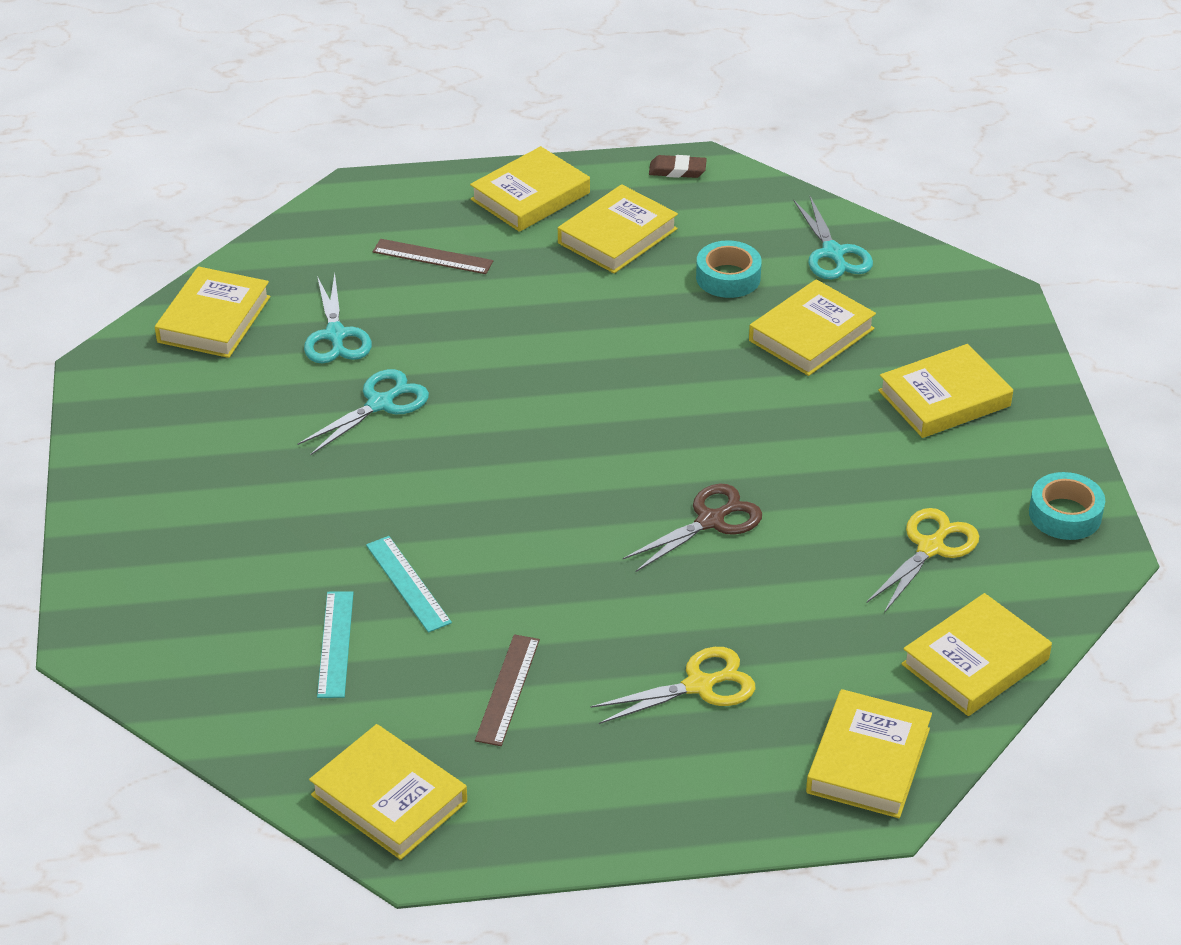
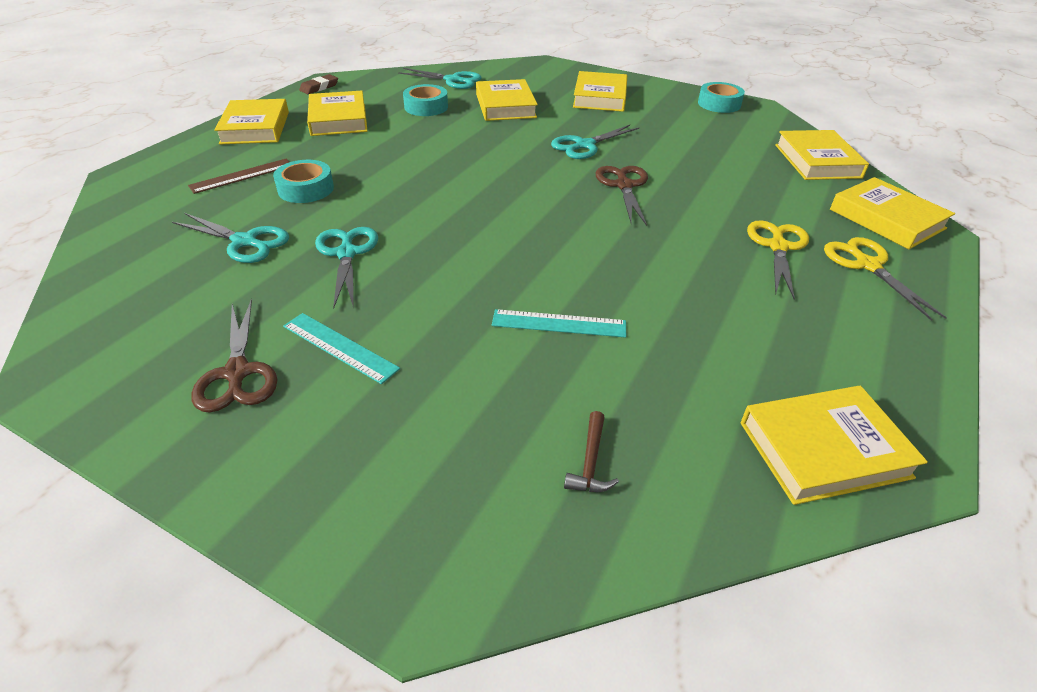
camera: 55 degrees left, 0 degrees up
yellow book [155,266,270,358] -> none
turquoise ruler [317,591,354,698] -> turquoise ruler moved to [283,313,400,384]
brown ruler [475,634,540,746] -> none
yellow scissors [867,508,979,613] -> yellow scissors moved to [824,237,947,321]
none -> brown scissors [191,298,277,413]
none -> turquoise tape [273,160,334,203]
none -> turquoise scissors [551,125,639,159]
none -> brown hammer [564,411,619,492]

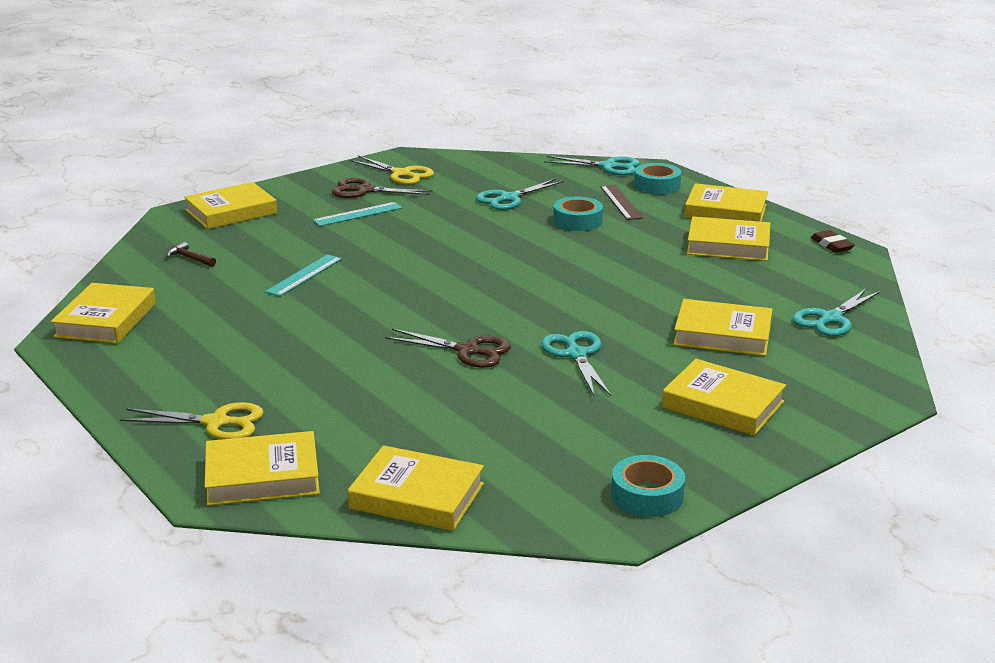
camera: 115 degrees right, 15 degrees down
turquoise scissors [315,227,378,309] -> turquoise scissors moved to [544,156,640,175]
turquoise tape [403,84,448,116] -> turquoise tape moved to [634,163,681,194]
yellow scissors [747,220,809,299] -> yellow scissors moved to [350,156,434,185]
none -> yellow book [184,182,277,229]

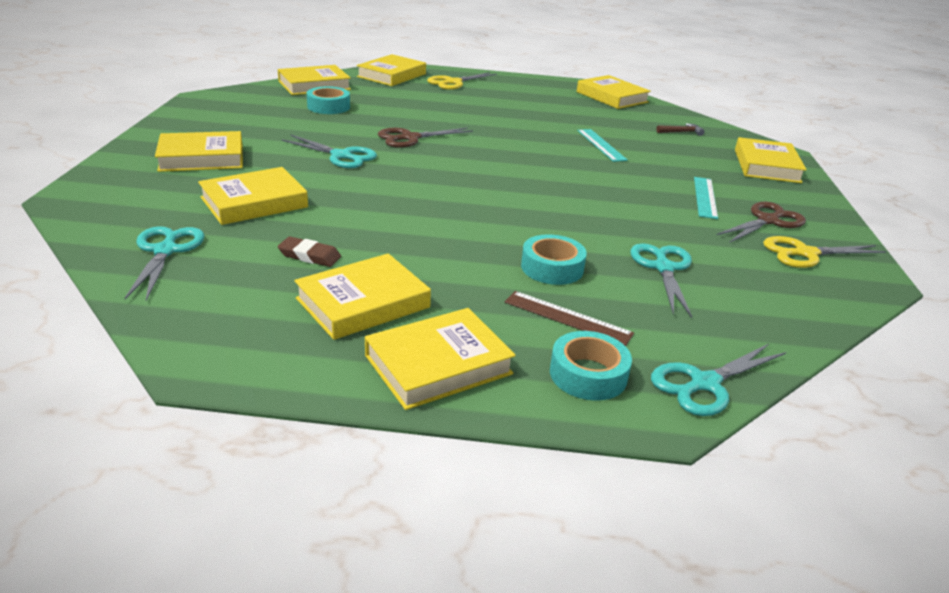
camera: 130 degrees right, 5 degrees up
turquoise tape [611,455,685,517] -> turquoise tape moved to [307,86,350,114]
brown eraser [811,230,855,253] -> brown eraser moved to [278,237,341,267]

